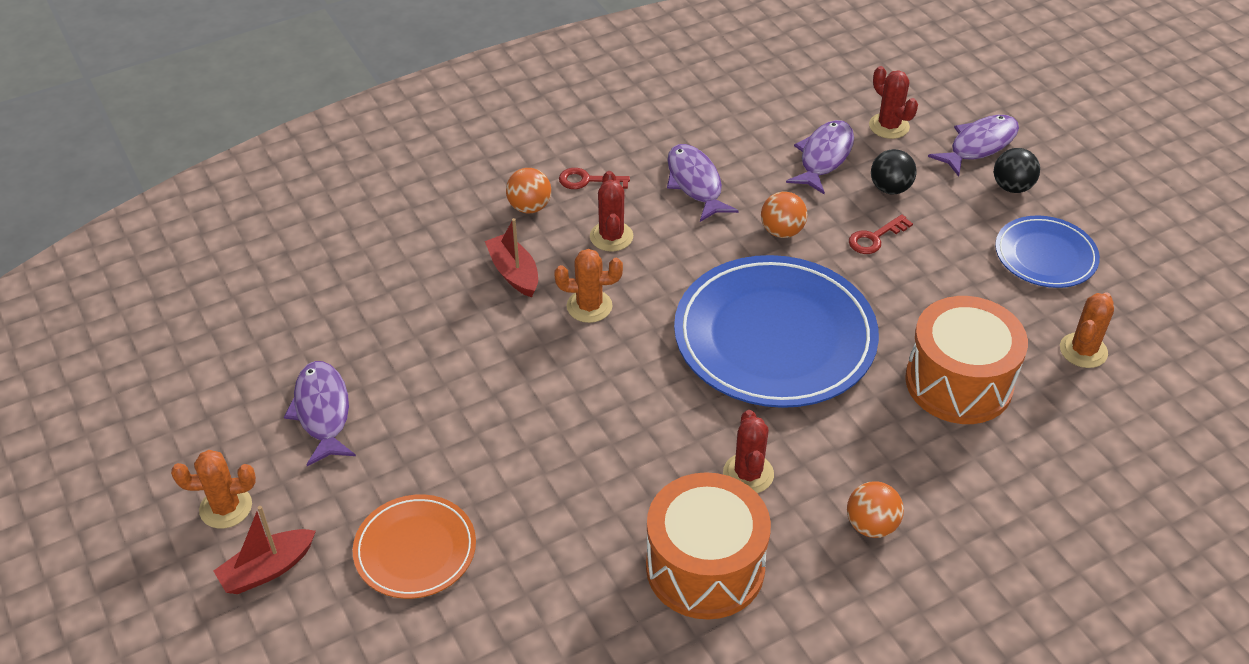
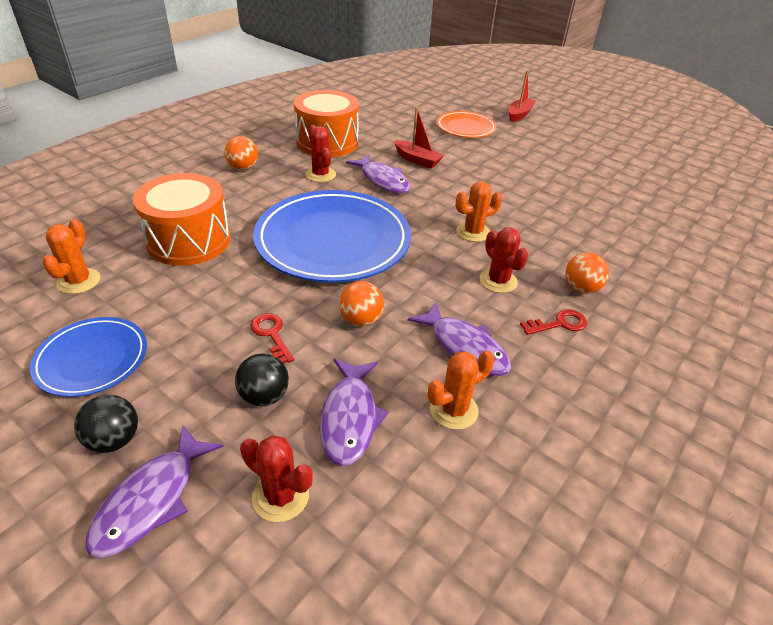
camera: 155 degrees right, 5 degrees down
orange cactus [171,450,256,529] -> orange cactus moved to [428,351,495,430]
purple fish [284,361,356,466] -> purple fish moved to [346,154,411,194]
red boat [485,218,538,297] -> red boat moved to [394,107,444,169]
red key [849,214,913,254] -> red key turned 60 degrees counterclockwise [250,313,294,364]

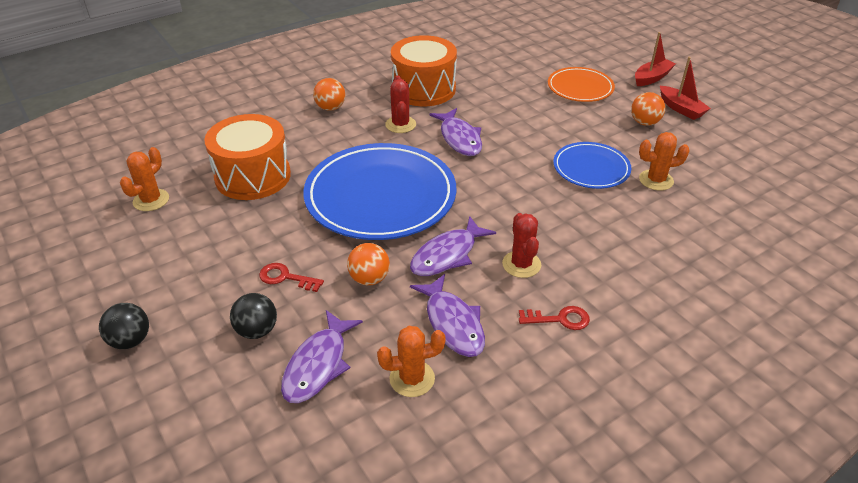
camera: 20 degrees right, 0 degrees up
blue plate [30,317,147,397] -> blue plate moved to [553,142,631,189]
purple fish [85,425,223,559] -> purple fish moved to [410,216,496,276]
red cactus [240,435,313,522] -> none
red key [250,313,294,364] -> red key turned 60 degrees counterclockwise [259,263,324,292]
red boat [394,107,444,169] -> red boat moved to [660,57,711,120]
orange cactus [456,181,502,242] -> orange cactus moved to [639,132,690,191]
orange ball [565,252,609,294] -> orange ball moved to [631,92,665,126]

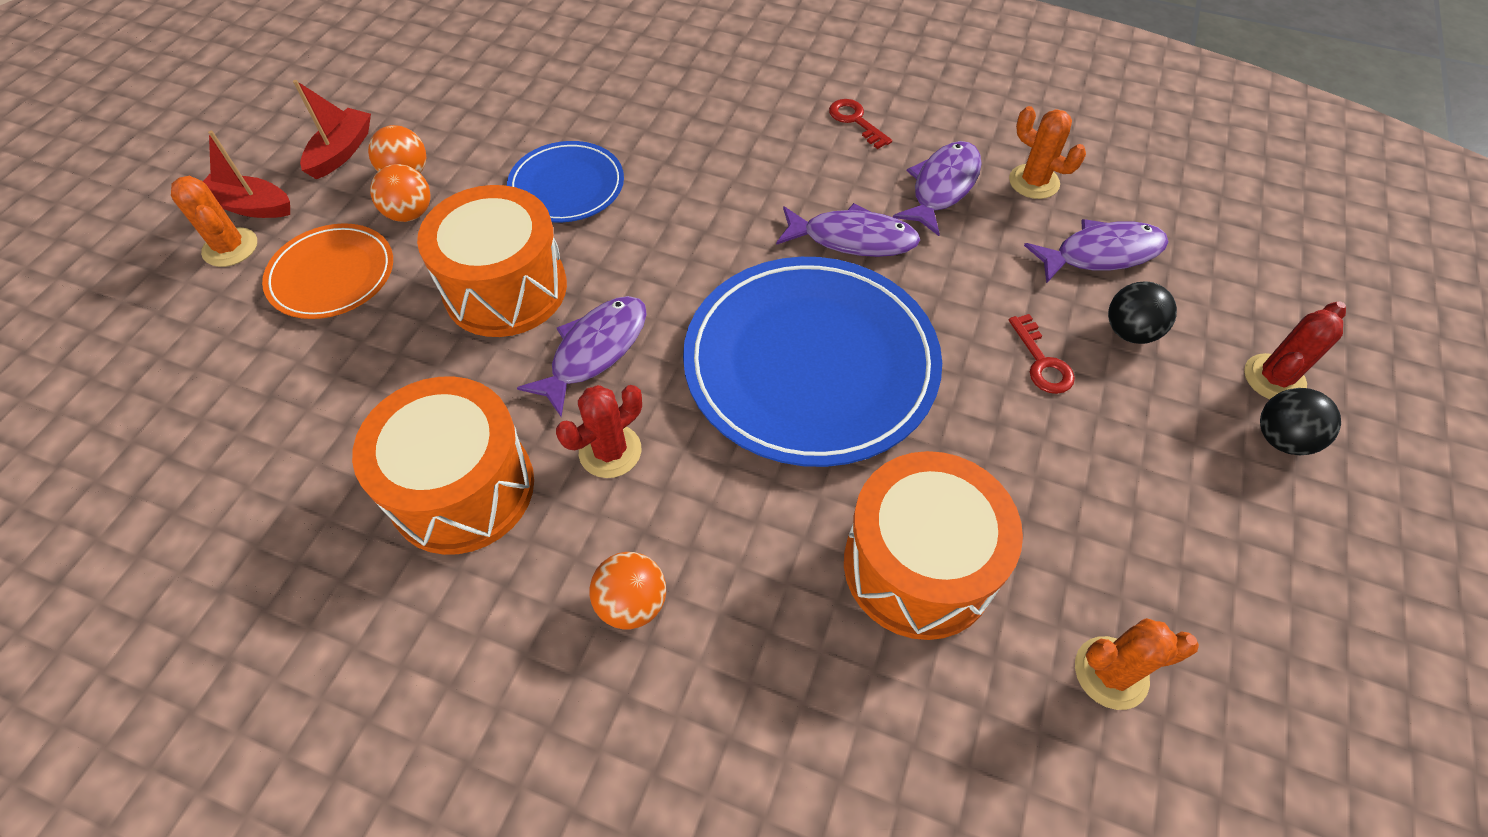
camera: 125 degrees left, 15 degrees up
orange ball [347,243,390,285] -> orange ball moved to [370,164,430,222]
red cactus [502,213,541,278] -> red cactus moved to [1244,301,1346,399]
orange cactus [639,132,690,191] -> orange cactus moved to [171,176,257,267]
none -> orange drum [417,185,567,337]

